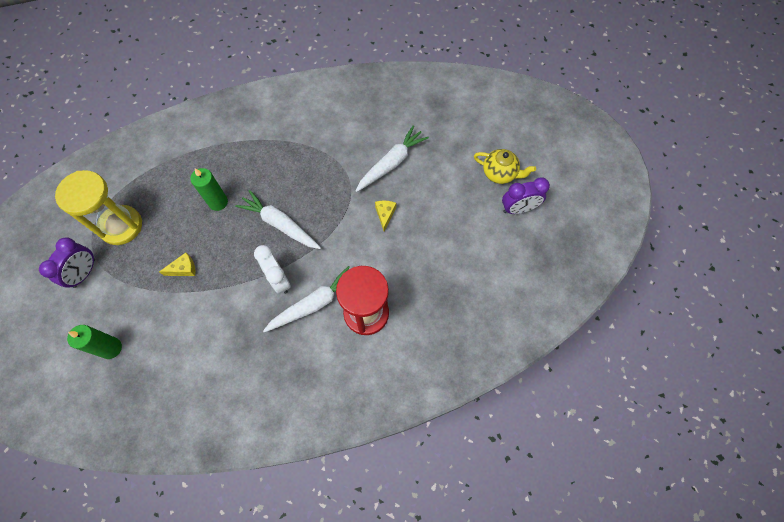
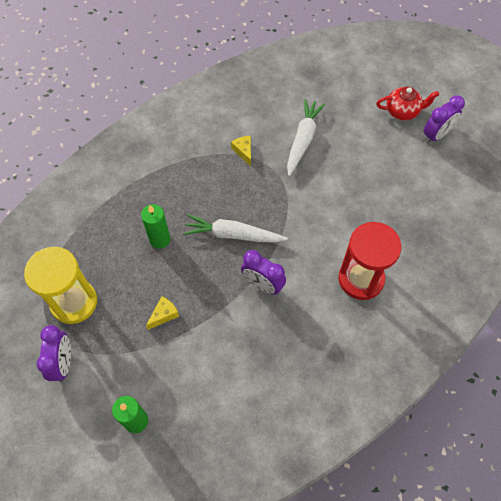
camera: 25 degrees left, 5 degrees down
white clock [254,245,291,294] -> purple clock [241,250,286,295]
white carrot [263,266,350,332] -> none
yellow cheese [375,201,396,232] -> yellow cheese moved to [231,136,251,166]
yellow teapot [474,149,536,184] -> red teapot [376,87,439,121]

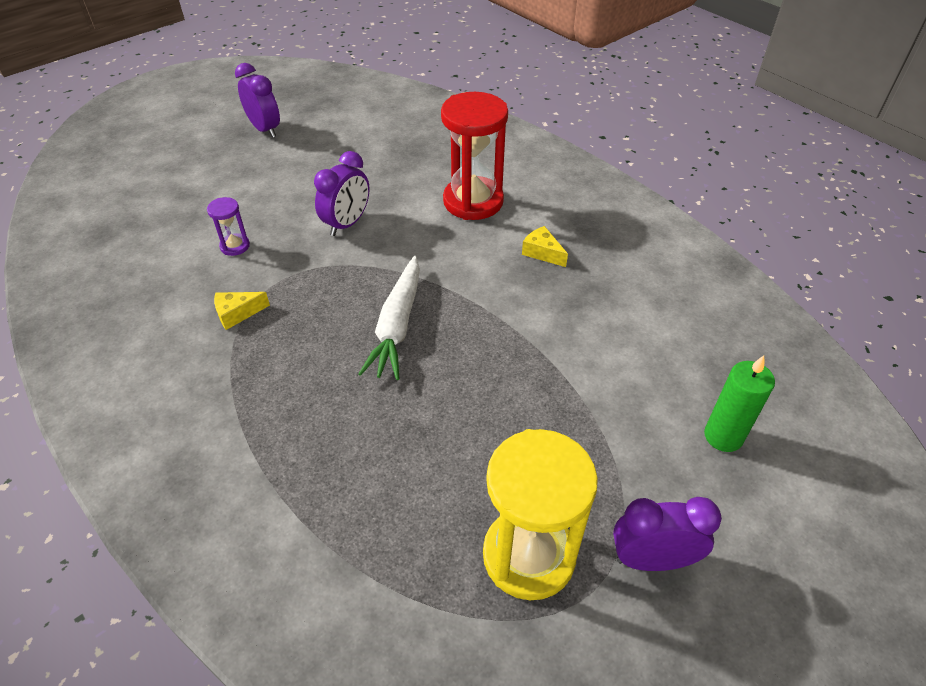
camera: 90 degrees left, 15 degrees down
green candle [141,204,170,249] -> none
yellow cheese [146,296,179,330] -> yellow cheese moved to [522,226,568,267]
purple clock [241,250,286,295] -> purple clock moved to [314,151,369,236]
white carrot [287,99,325,176] -> purple hourglass [207,197,250,256]
red teapot [376,87,439,121] -> none

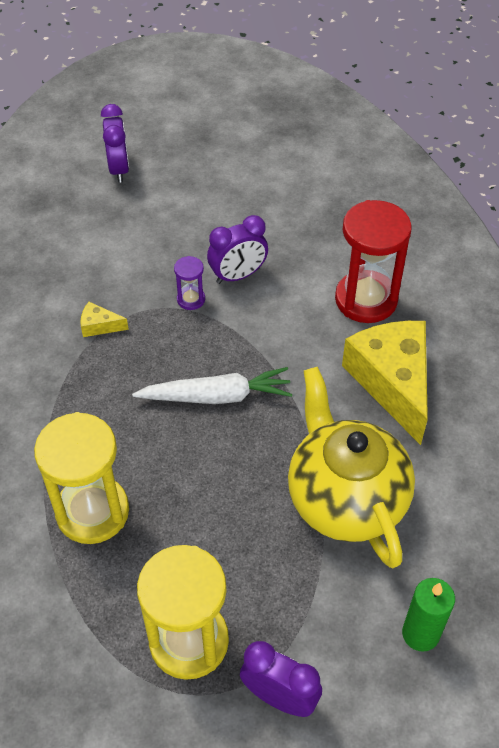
camera: 30 degrees right, 5 degrees up
purple hourglass [207,197,250,256] -> purple hourglass moved to [174,256,205,310]
purple clock [235,63,280,138] -> purple clock moved to [101,104,129,183]
white carrot [359,256,420,380] -> white carrot turned 135 degrees counterclockwise [132,367,292,404]
yellow cheese [522,226,568,267] -> yellow cheese [342,321,428,445], size x2.48
none -> yellow hourglass [34,412,129,544]
none -> yellow teapot [288,367,415,568]

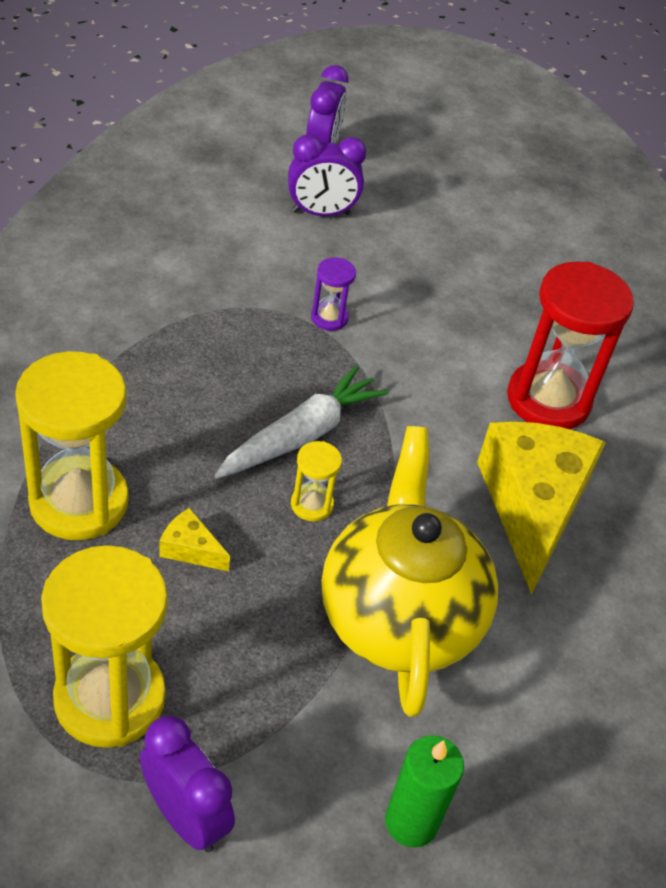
camera: 15 degrees right, 5 degrees down
yellow cheese [80,302,129,337] -> yellow cheese moved to [159,508,230,571]
white carrot [132,367,292,404] -> white carrot turned 60 degrees counterclockwise [214,365,389,479]
purple clock [207,215,268,284] -> purple clock moved to [288,135,367,216]
none -> yellow hourglass [291,441,342,522]

